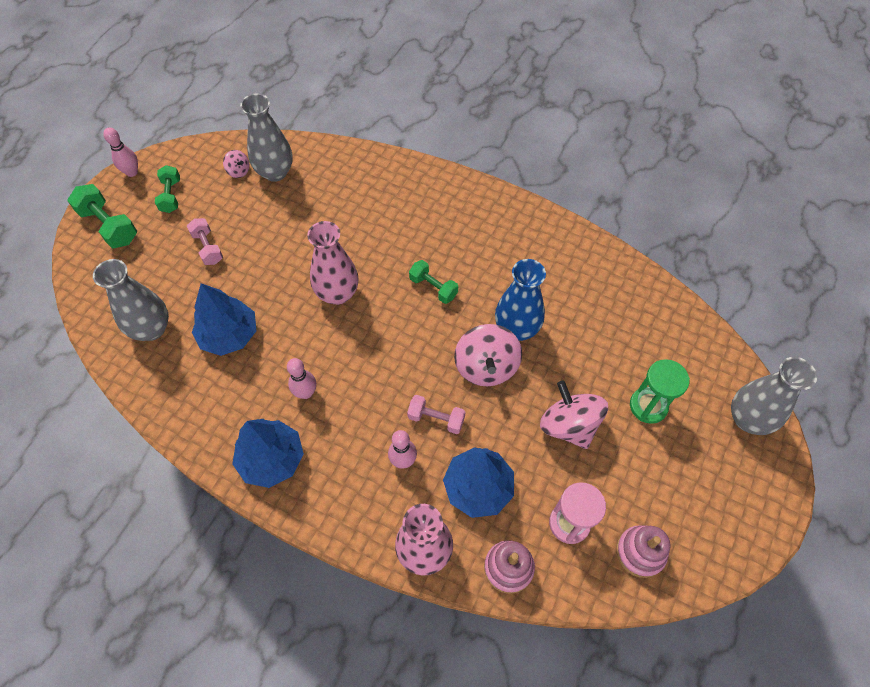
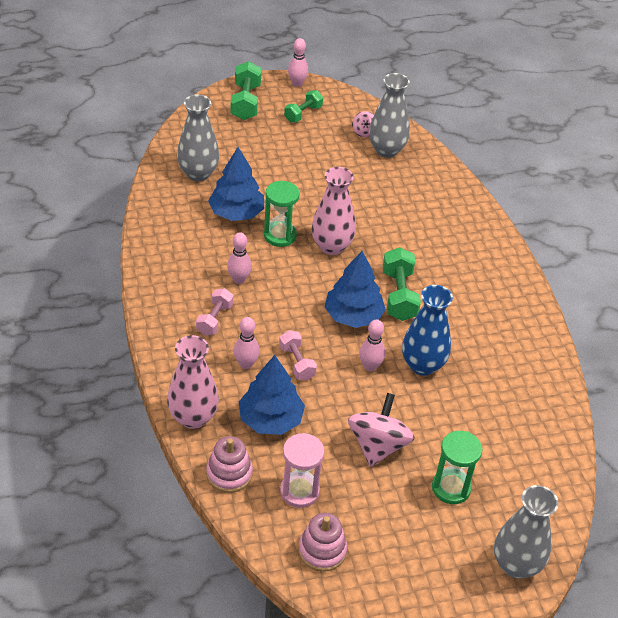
camera: 45 degrees right, 15 degrees down
pink dumbbell [187,218,223,265] -> pink dumbbell moved to [196,288,234,335]
blue tree [232,419,304,488] -> blue tree moved to [325,251,386,328]
green dumbbell [409,260,458,304] -> green dumbbell [383,247,421,321], size x1.53
pink spinning top [454,324,522,386] -> pink bowling pin [359,320,385,371]
none -> green hourglass [264,181,300,247]

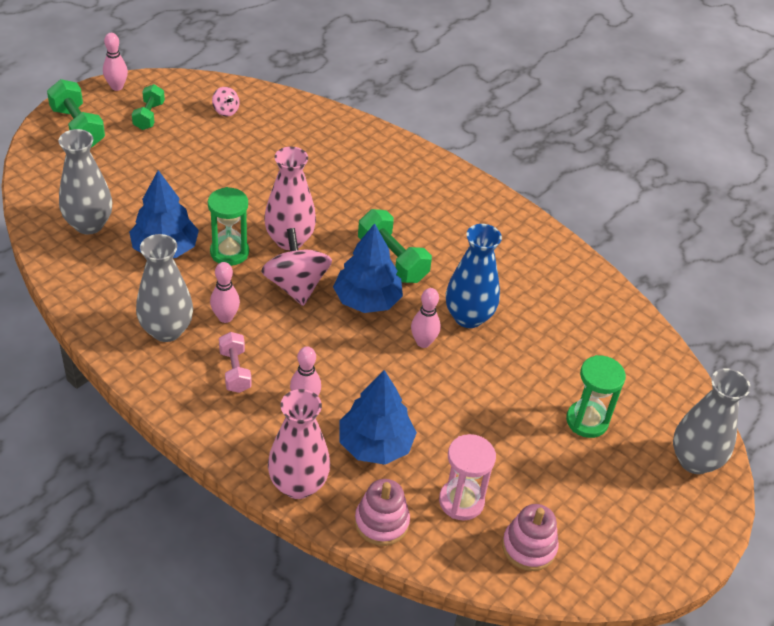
camera: 35 degrees left, 0 degrees up
pink dumbbell [279,330,317,380] -> none
pink spinning top [348,393,415,467] -> pink spinning top moved to [261,228,332,306]
grey vase [369,73,410,158] -> grey vase moved to [136,234,193,342]

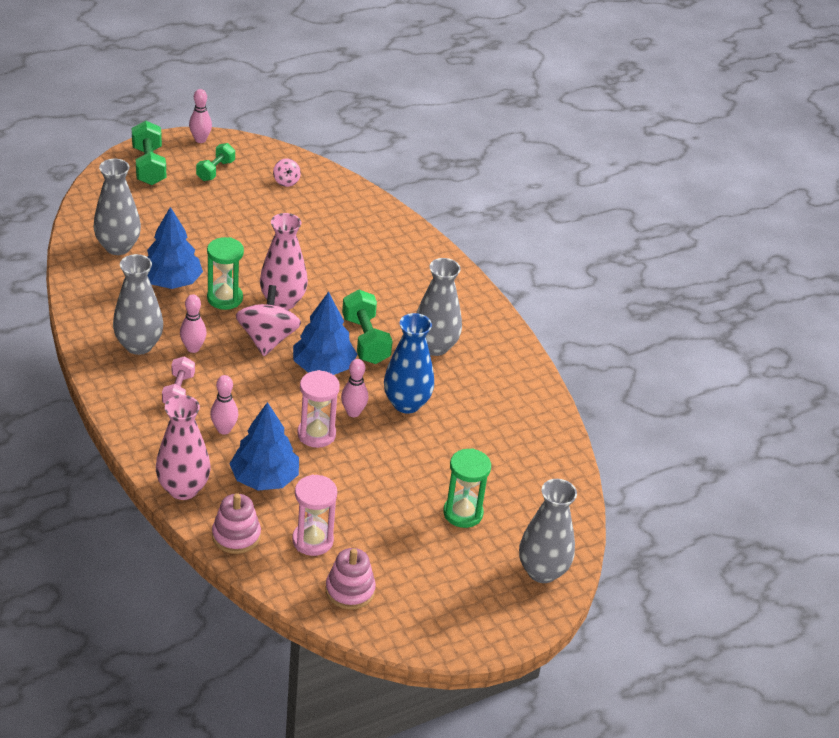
camera: 20 degrees right, 5 degrees down
none -> pink hourglass [297,370,340,448]
none -> grey vase [416,258,462,356]

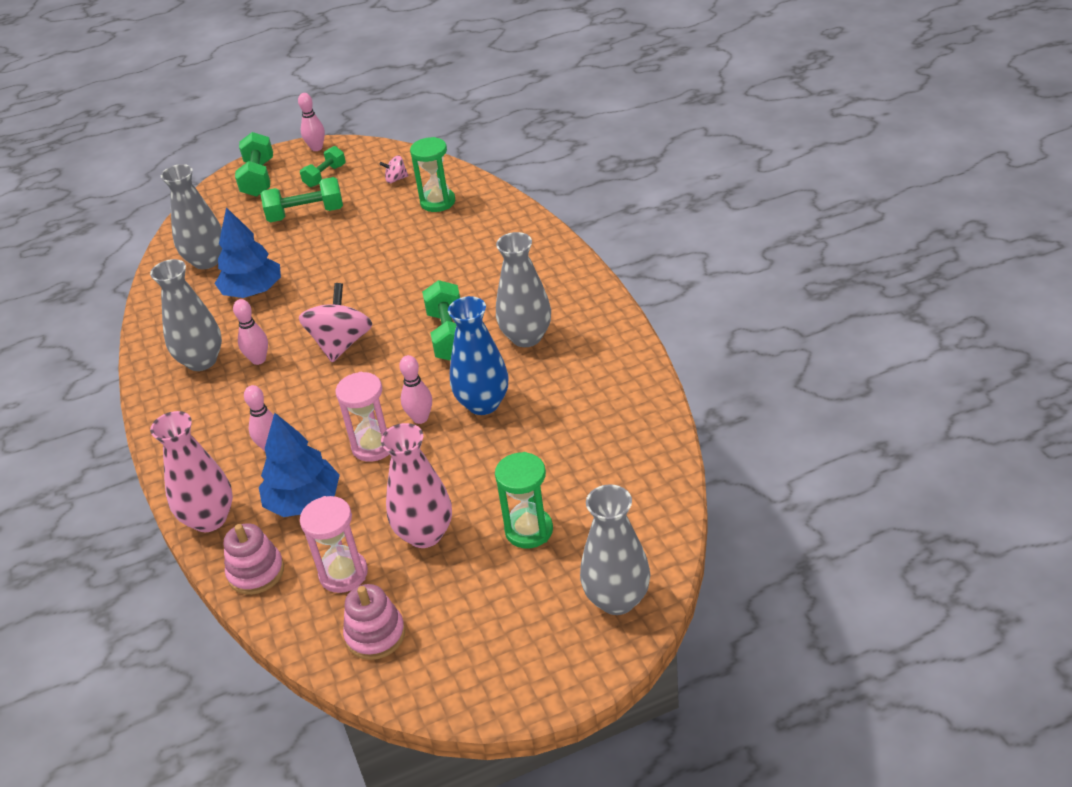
camera: 15 degrees right, 0 degrees up
pink dumbbell [162,356,195,403] -> none
green hourglass [207,237,244,310] -> green hourglass moved to [410,137,455,212]
pink vase [260,213,308,310] -> pink vase moved to [381,423,452,548]
pink spinning top [273,159,301,187] -> pink spinning top turned 90 degrees clockwise [380,155,409,183]
blue tree [293,292,357,375] -> none
none -> green dumbbell [261,177,343,222]

